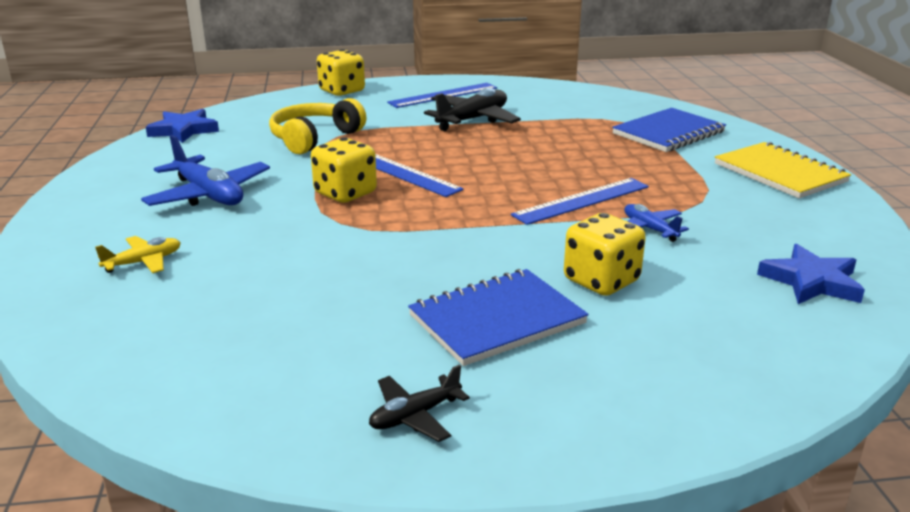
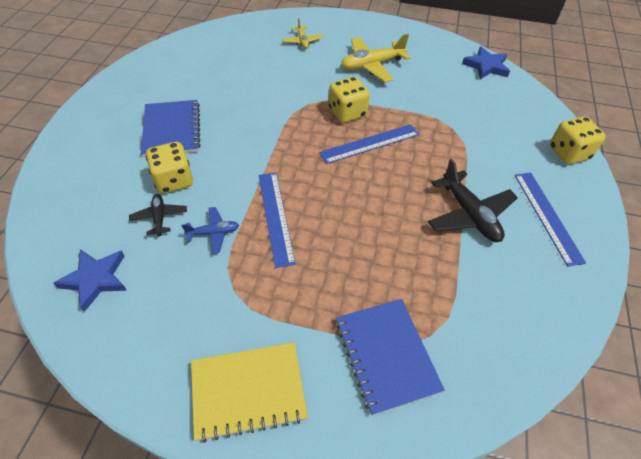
camera: 110 degrees right, 25 degrees up
blue plane [141,135,270,206] -> yellow plane [341,34,410,82]
yellow headphones [269,98,366,154] -> none
black plane [369,364,470,442] -> black plane moved to [129,194,187,236]

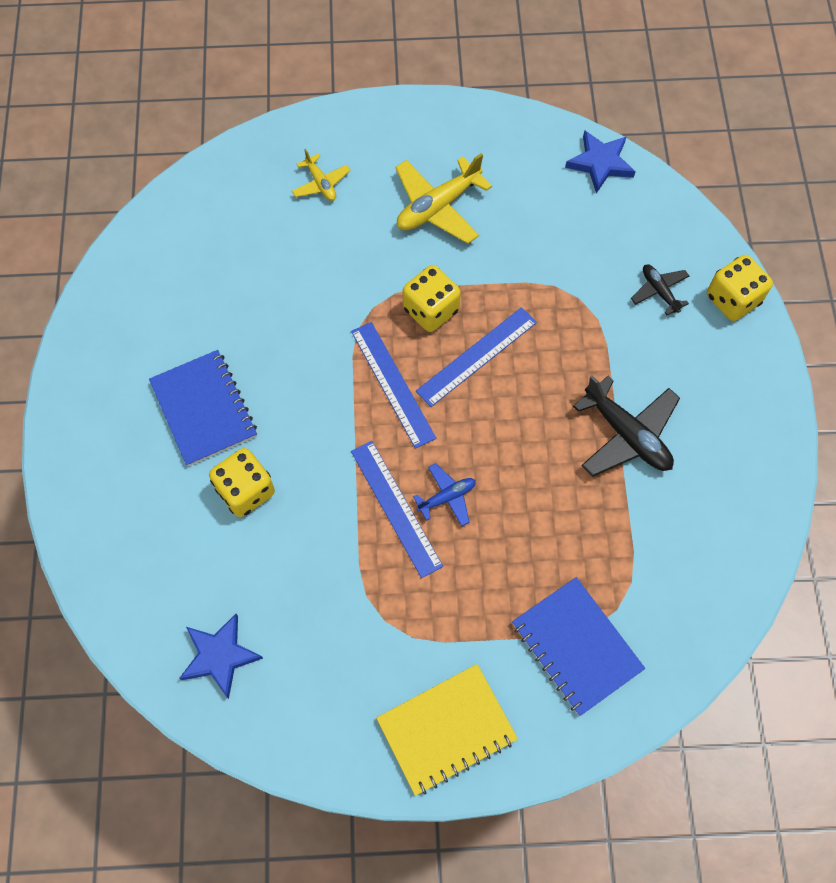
camera: 15 degrees left, 15 degrees up
black plane [129,194,187,236] -> black plane moved to [631,264,689,315]
blue plane [182,207,239,254] -> blue plane moved to [413,463,476,526]
blue ruler [514,173,586,267] -> blue ruler moved to [351,322,436,449]

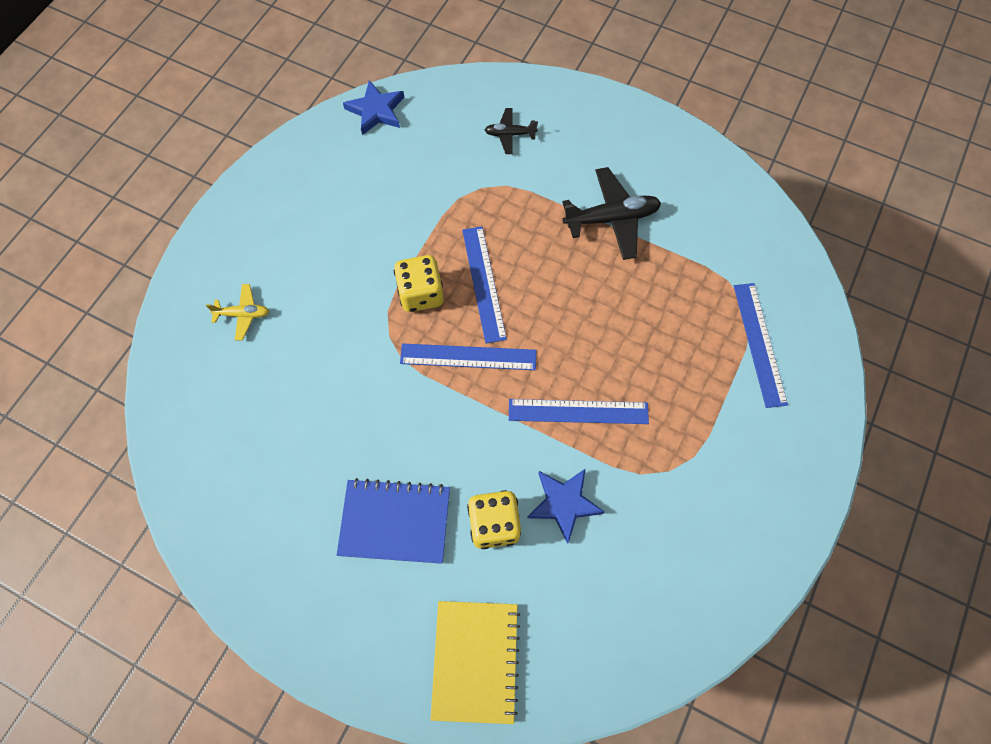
camera: 60 degrees left, 0 degrees up
blue star [179,614,263,699] -> blue star moved to [527,468,604,544]
yellow notebook [376,664,518,796] -> yellow notebook moved to [430,601,520,724]
yellow plane [395,153,492,244] -> none
blue plane [413,463,476,526] -> none
blue notebook [512,577,645,716] -> blue ruler [734,283,788,408]
yellow dice [707,255,773,321] -> none

